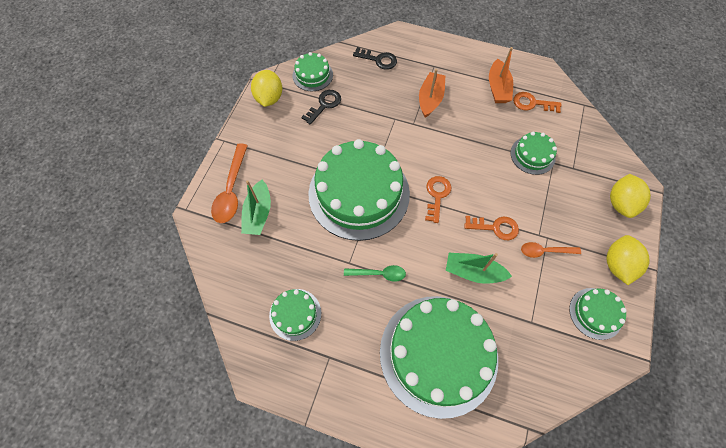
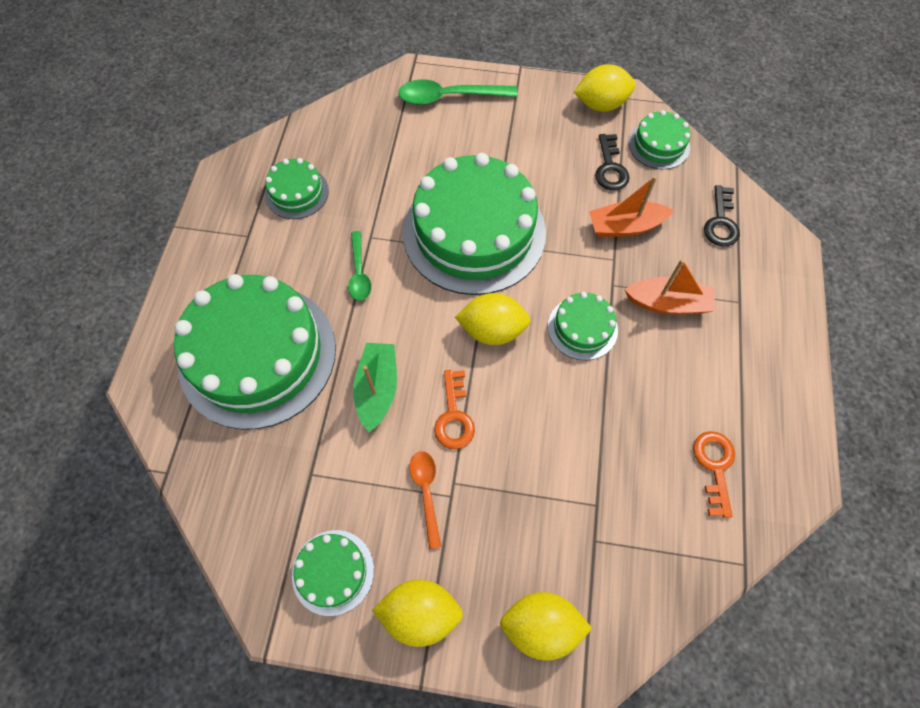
camera: 80 degrees right, 0 degrees up
orange spoon [211,143,248,223] -> green spoon [398,79,518,105]
green boat [241,180,271,235] -> none
black key [301,90,341,125] -> black key turned 60 degrees clockwise [595,134,630,190]
orange key [425,176,451,223] -> yellow lemon [455,293,531,345]
orange boat [489,47,513,103] -> orange boat moved to [589,176,674,237]
green cake [511,132,557,175] -> green cake moved to [548,292,618,360]

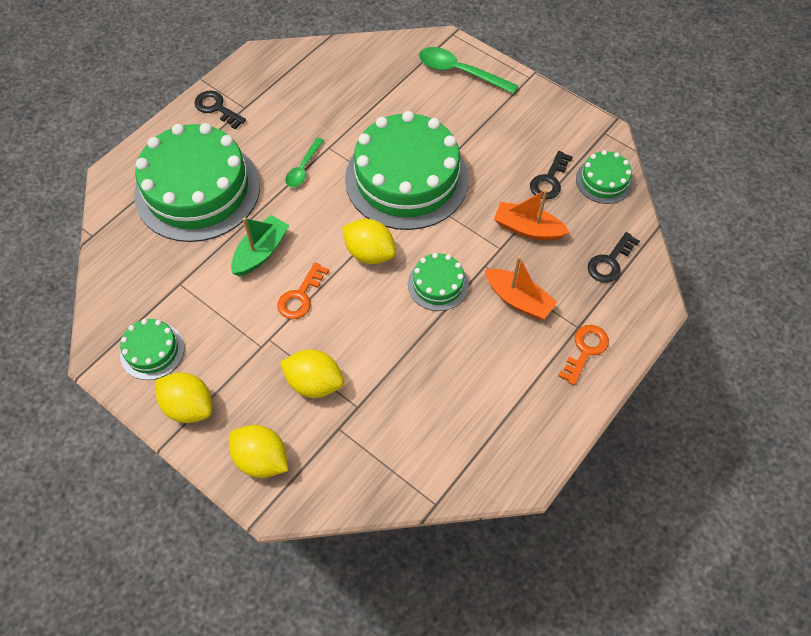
camera: 30 degrees right, 5 degrees down
green cake [265,158,329,219] -> none
orange spoon [410,451,441,549] -> none
yellow lemon [574,64,636,112] -> yellow lemon moved to [280,349,344,398]
orange key [693,431,735,518] -> orange key moved to [558,325,609,385]
none -> black key [194,90,246,129]

